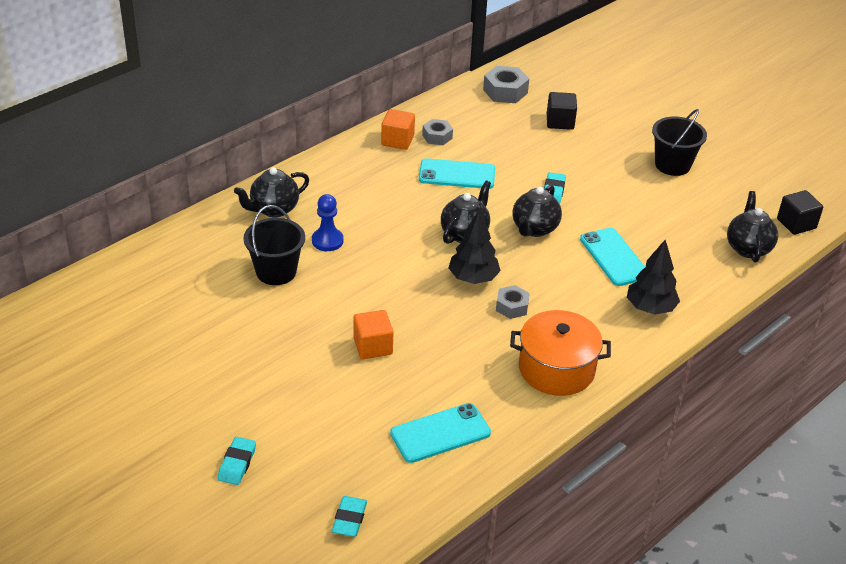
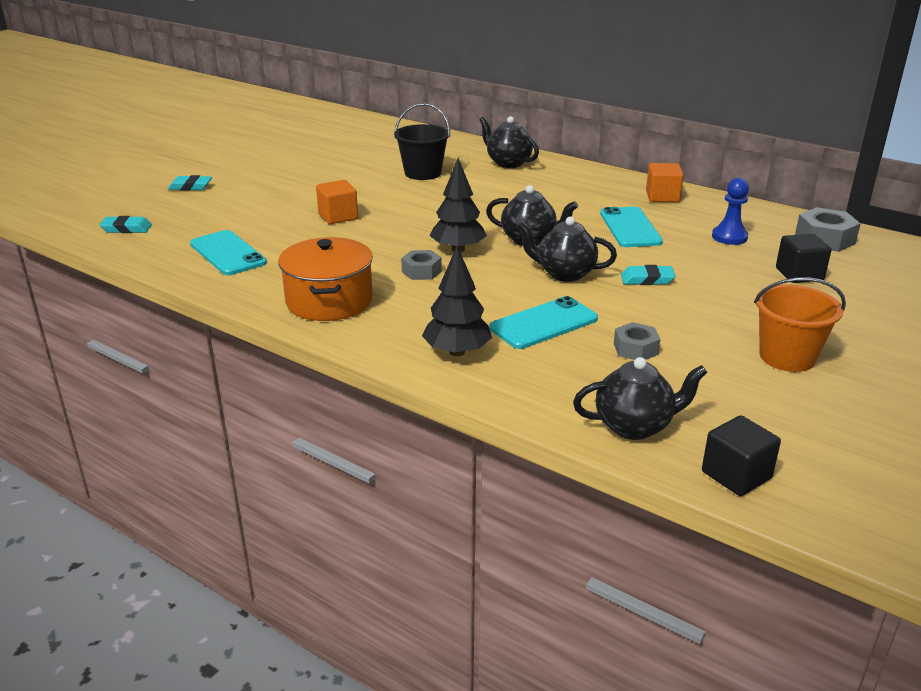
camera: 80 degrees right, 10 degrees down
blue pawn [312,194,343,251] -> blue pawn moved to [712,178,749,245]
grey nut [422,119,453,145] -> grey nut moved to [614,322,660,360]
black bucket [652,109,707,176] -> orange bucket [754,277,846,372]

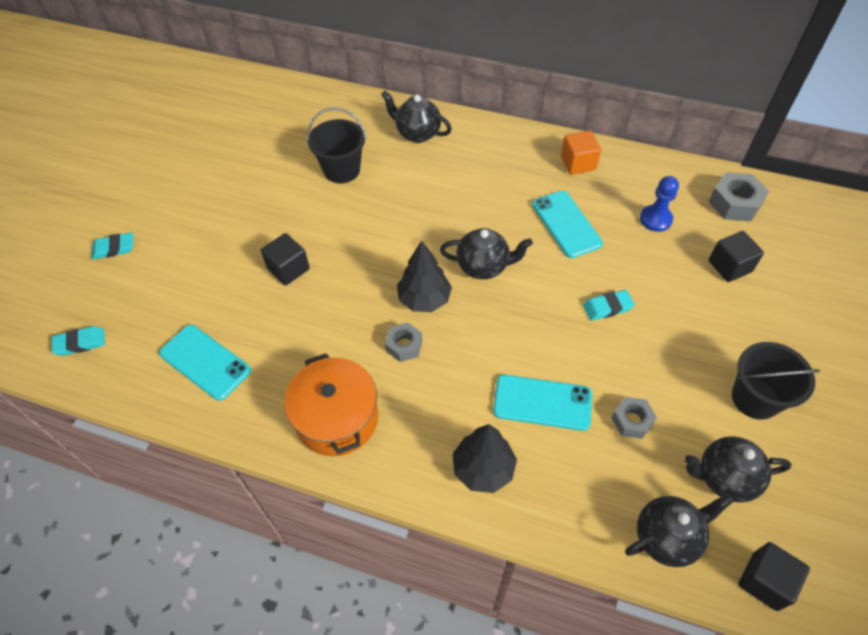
camera: 15 degrees left, 25 degrees up
orange cube [316,180,358,224] -> black cube [261,233,310,286]
turquoise phone [490,296,598,349] -> turquoise phone turned 60 degrees clockwise [493,375,592,431]
black teapot [517,216,617,282] -> black teapot moved to [685,436,792,503]
orange bucket [754,277,846,372] -> black bucket [732,342,820,420]

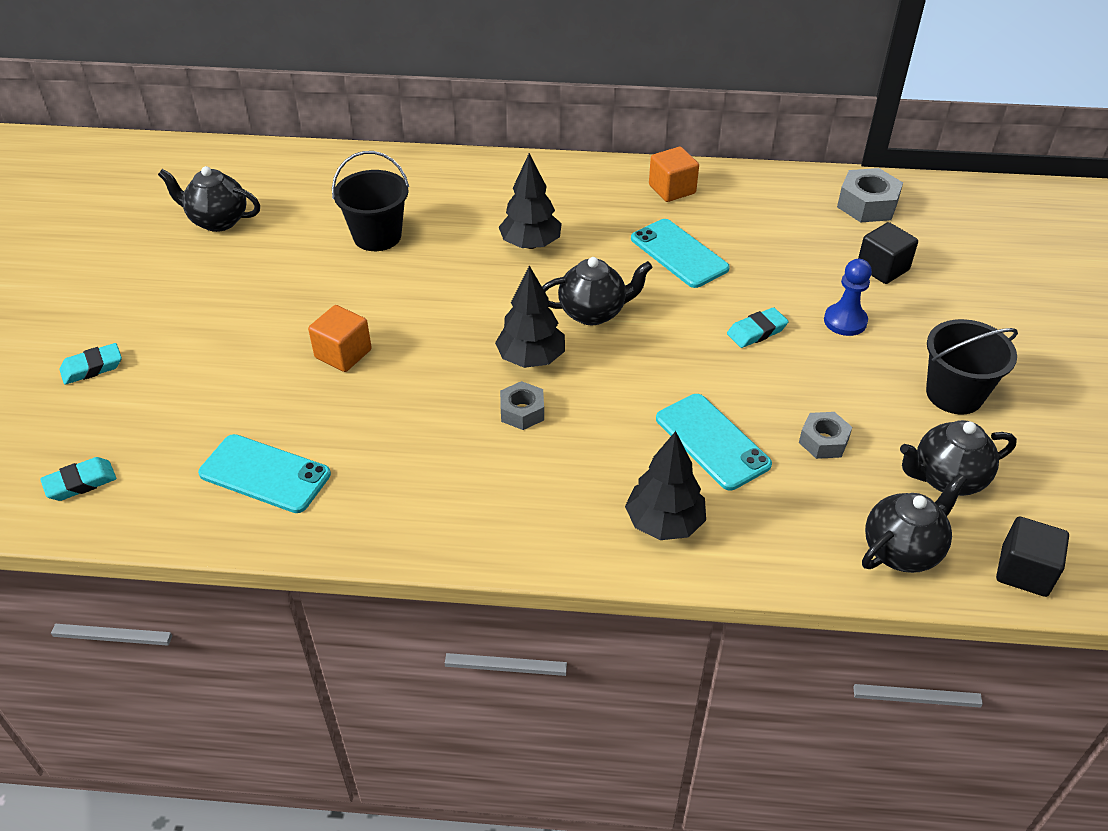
camera: 15 degrees left, 10 degrees down
black cube [261,233,310,286] -> orange cube [308,305,372,372]
orange pot [284,353,378,456] -> none
black teapot [381,91,452,143] -> black teapot moved to [158,166,260,232]
turquoise phone [493,375,592,431] -> turquoise phone turned 60 degrees clockwise [656,394,772,491]
blue pawn [640,176,679,232] -> blue pawn moved to [824,259,872,336]
none -> black tree [499,153,562,249]

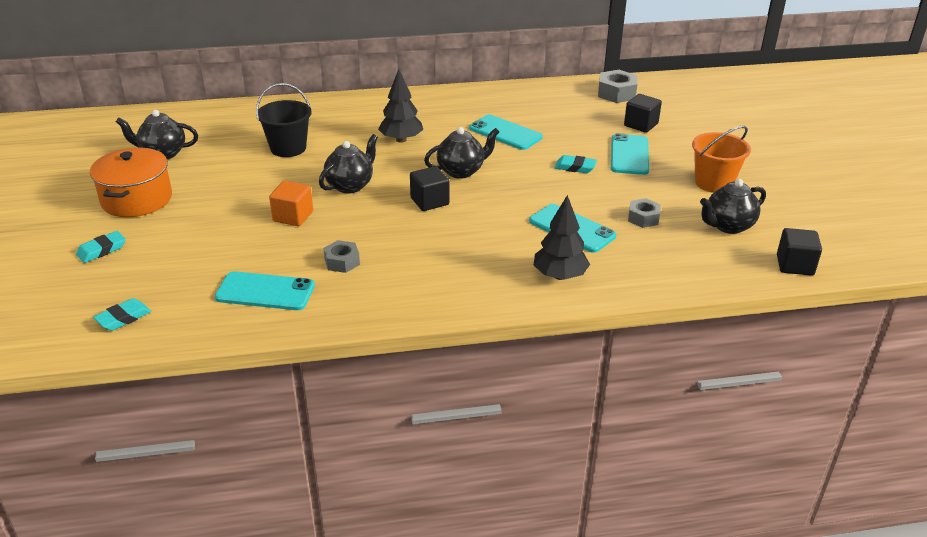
camera: 15 degrees left, 10 degrees down
black tree [495,265,565,368] -> black cube [410,166,449,211]
grey nut [500,381,544,430] -> grey nut moved to [324,240,360,273]
orange cube [649,147,699,202] -> none
turquoise eraser [727,307,788,348] -> turquoise eraser turned 60 degrees clockwise [554,155,597,173]
blue pawn [824,259,872,336] -> turquoise phone [611,133,649,175]
black teapot [862,474,967,573] -> black teapot moved to [319,134,378,193]
black bucket [926,319,1018,414] -> orange bucket [692,126,751,193]
none -> orange pot [90,148,172,217]

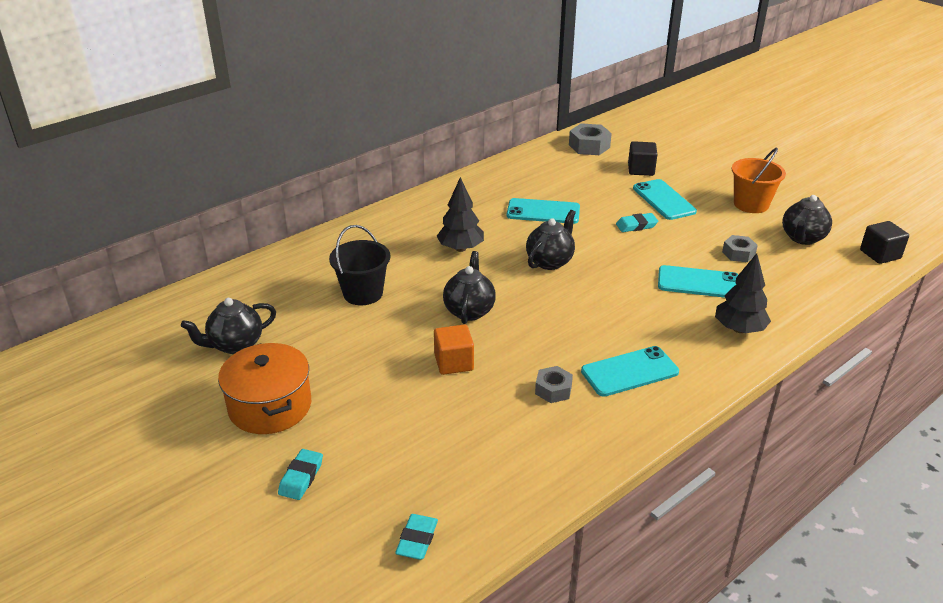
camera: 30 degrees left, 0 degrees up
turquoise phone [215,271,315,310] -> turquoise phone moved to [581,346,679,397]
black cube [410,166,449,211] -> none

